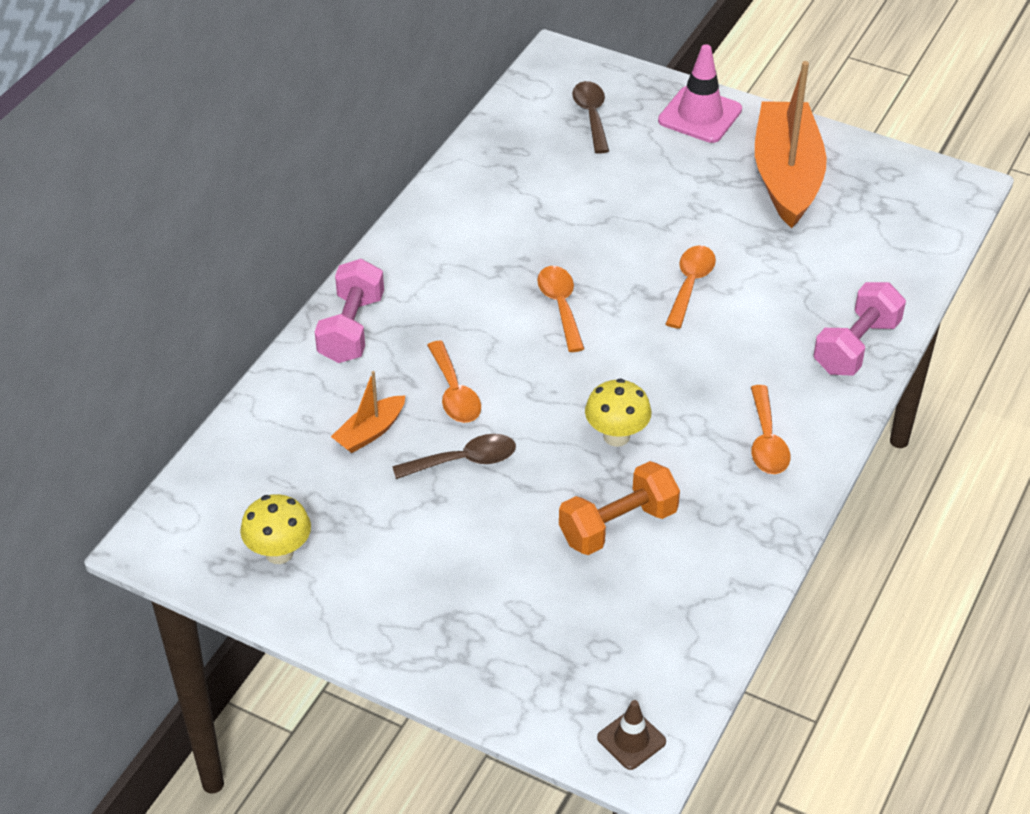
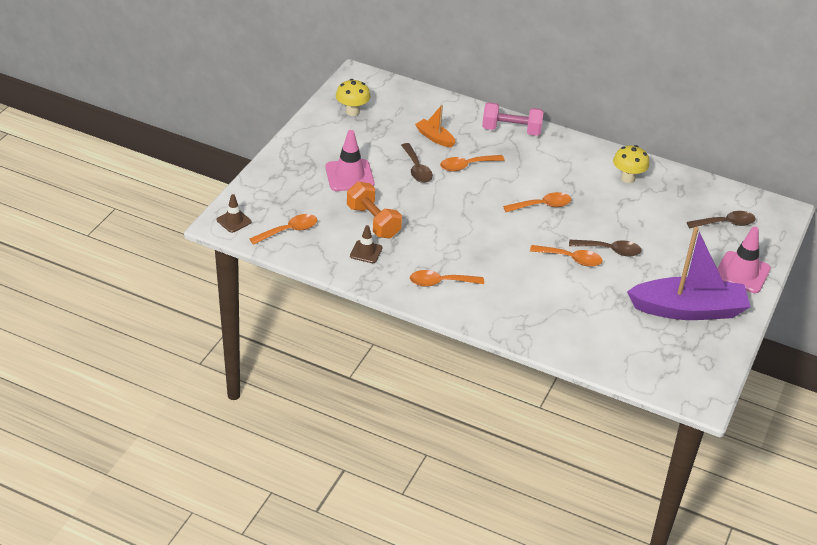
camera: 85 degrees right, 5 degrees down
yellow mushroom [585,378,651,447] -> yellow mushroom moved to [613,145,649,183]
orange boat [755,61,827,228] -> purple boat [627,227,751,320]
pink dumbbell [813,282,906,376] -> none
none -> orange spoon [249,214,317,245]
none -> pink traffic cone [325,130,374,191]
none -> brown traffic cone [350,225,382,263]
none -> brown spoon [569,240,642,257]

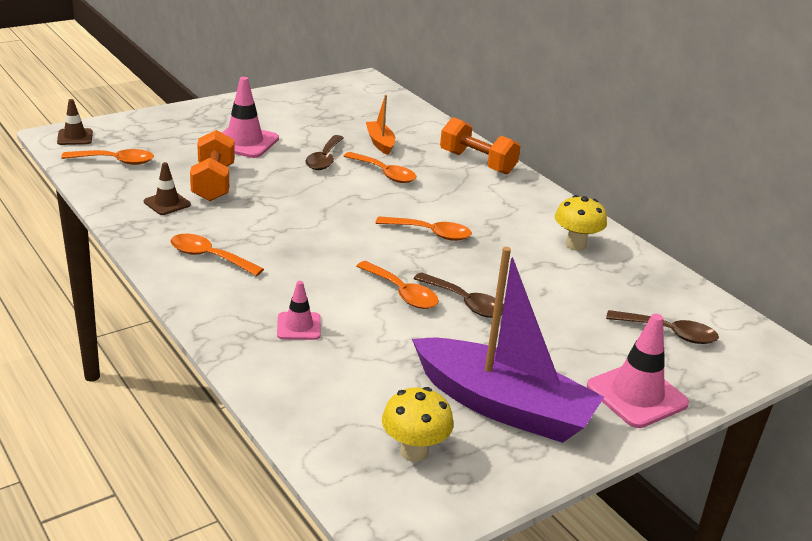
camera: 30 degrees right, 10 degrees down
yellow mushroom [336,79,370,116] -> yellow mushroom moved to [382,387,454,462]
orange spoon [440,155,505,172] -> orange spoon turned 150 degrees counterclockwise [344,152,416,183]
pink dumbbell [482,102,544,136] -> orange dumbbell [440,117,521,175]
none -> pink traffic cone [277,281,321,340]

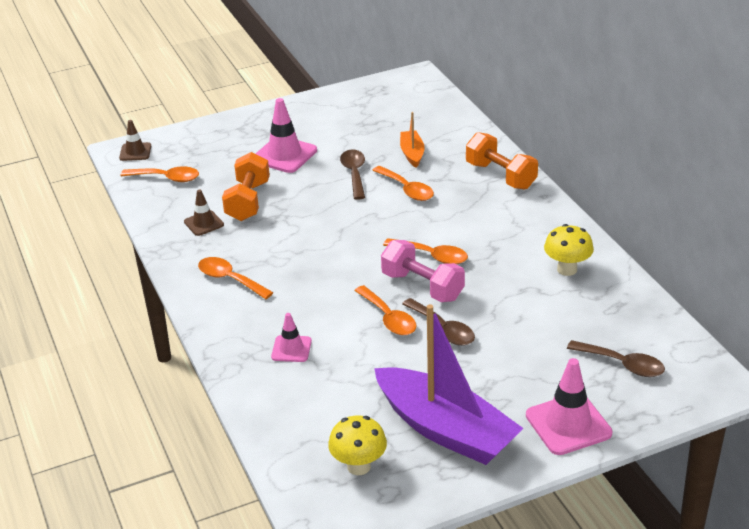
camera: 15 degrees right, 5 degrees up
brown spoon [305,135,344,170] -> brown spoon turned 150 degrees clockwise [340,150,365,200]
none -> pink dumbbell [381,240,465,302]

